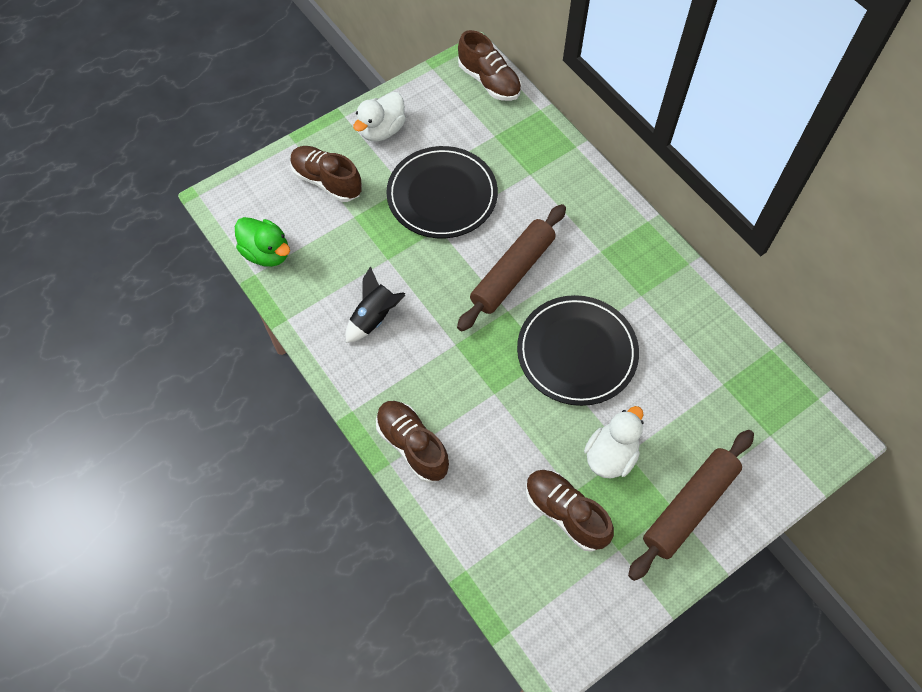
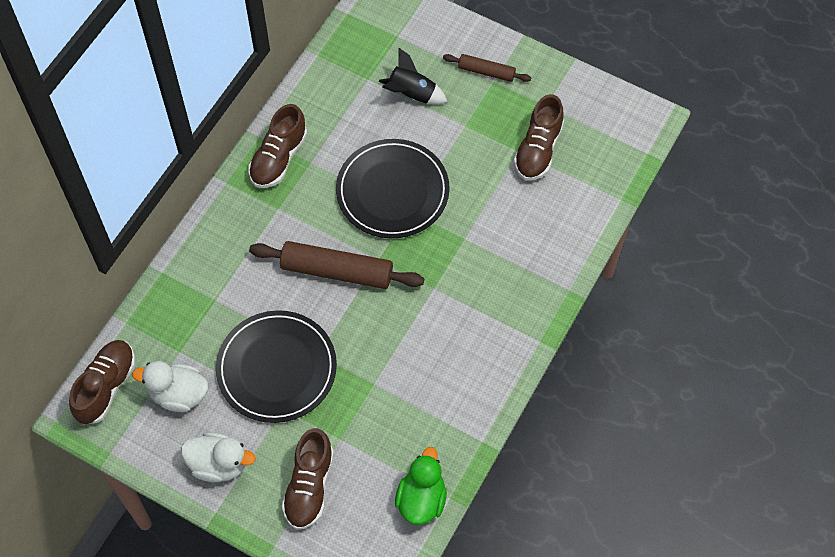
camera: 115 degrees left, 0 degrees up
black rocket [345,266,405,343] -> black rocket moved to [378,47,447,104]
brown shoe [376,401,449,483] -> brown shoe moved to [248,104,307,188]
white duck [584,406,643,478] -> white duck moved to [132,361,208,412]
brown rolling pin [628,430,754,581] -> brown rolling pin [443,54,531,82], size x0.55

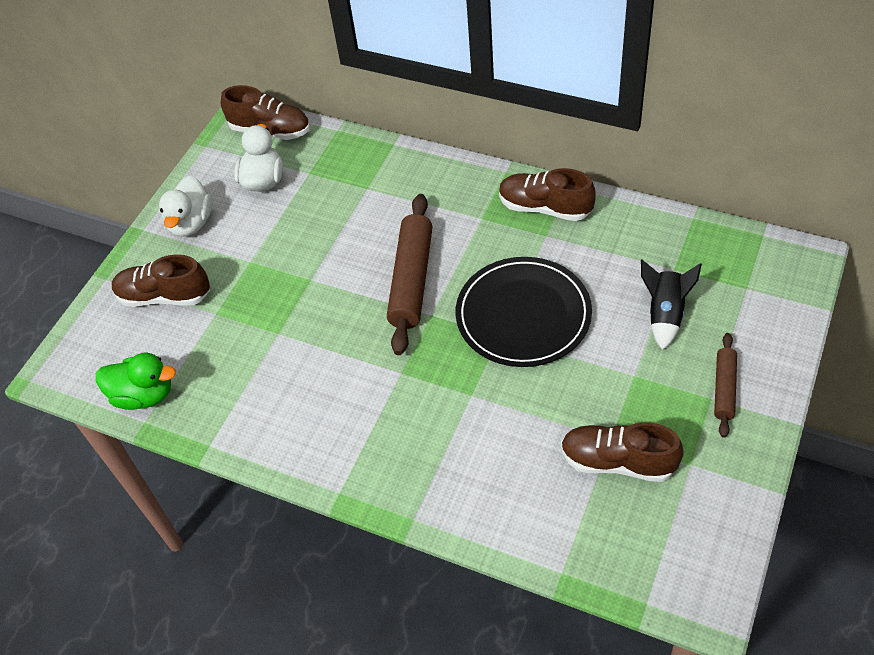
camera: 90 degrees right, 10 degrees down
black plate [216,310,337,423] -> none

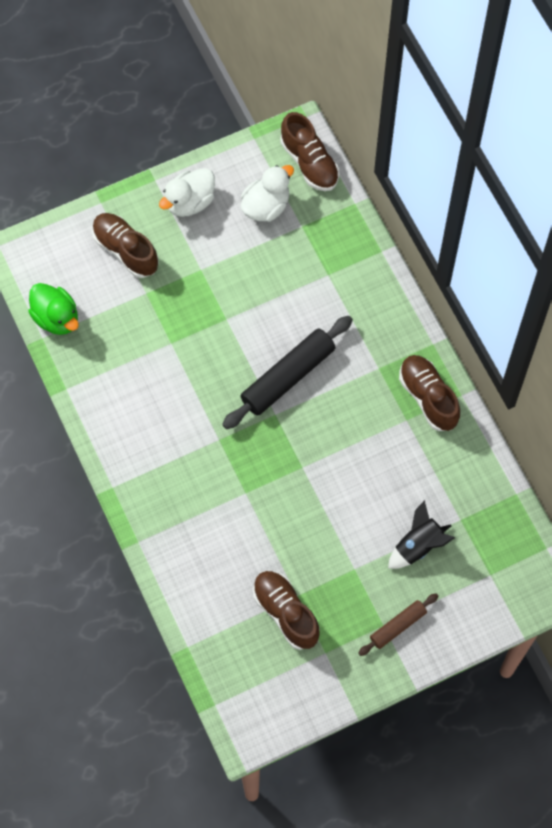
camera: 35 degrees right, 15 degrees up
brown rolling pin [387,194,433,355] -> black rolling pin [222,316,353,429]
black plate [456,257,592,367] -> none

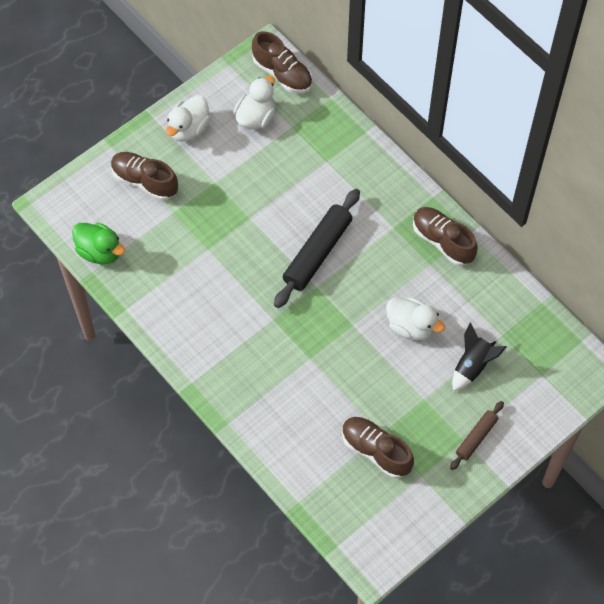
camera: 15 degrees left, 5 degrees down
none -> white duck [386,297,445,340]

